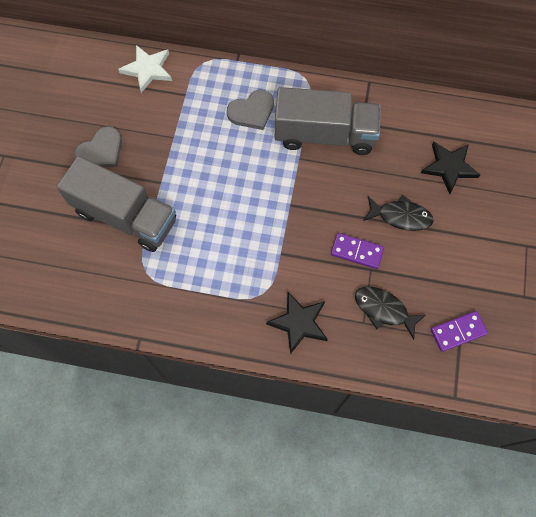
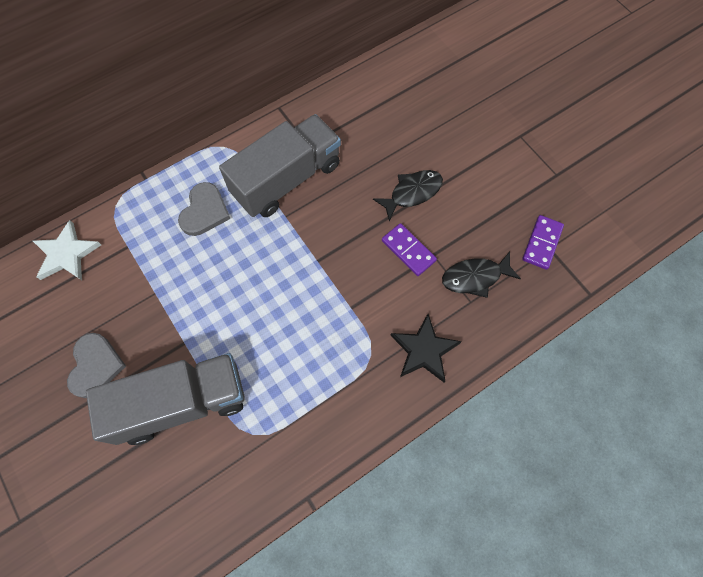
camera: 45 degrees left, 0 degrees up
purple domino [331,233,384,269] -> purple domino turned 75 degrees clockwise [382,223,437,276]
black star [421,141,480,194] -> none

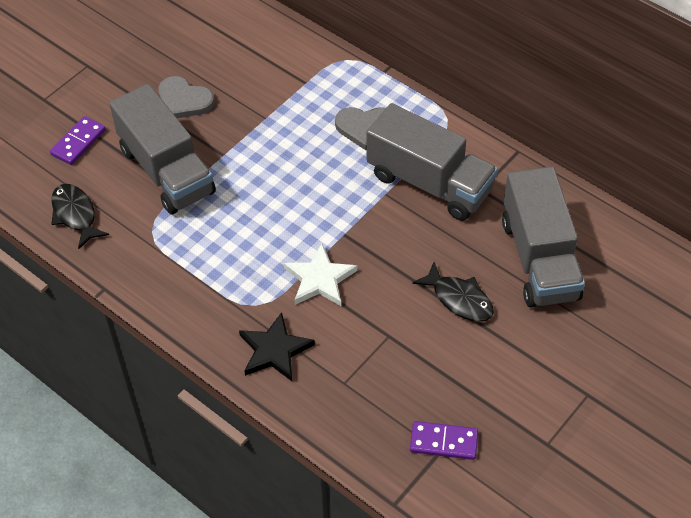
camera: 75 degrees right, 15 degrees down
white star [33,220,101,280] -> white star moved to [284,244,358,306]
grey heart [67,333,126,398] -> grey heart turned 45 degrees clockwise [158,76,214,118]
purple domino [382,223,437,276] -> purple domino moved to [50,116,106,165]
black fish [442,252,521,298] -> black fish moved to [51,184,109,249]
none -> grey truck [502,166,585,307]

